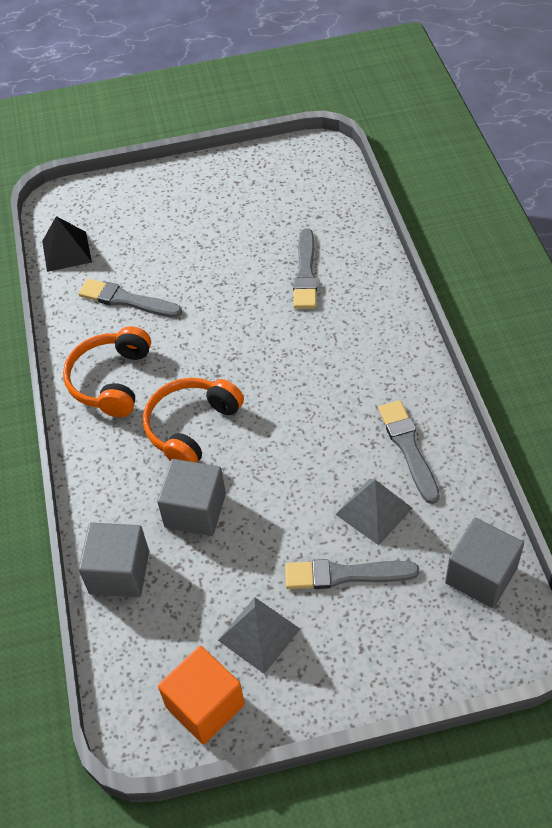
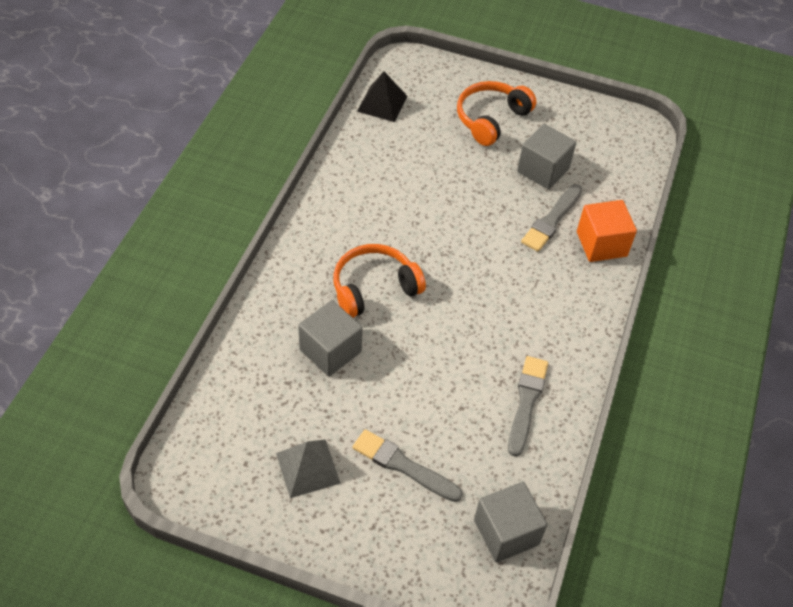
camera: 25 degrees right, 0 degrees up
orange headphones [63,326,151,417] -> orange headphones moved to [457,81,536,146]
grey brush [78,279,182,318] -> none
grey cube [79,523,149,597] -> grey cube moved to [517,124,576,190]
orange cube [158,646,245,745] -> orange cube moved to [577,200,637,262]
grey pyramid [335,479,413,545] -> none

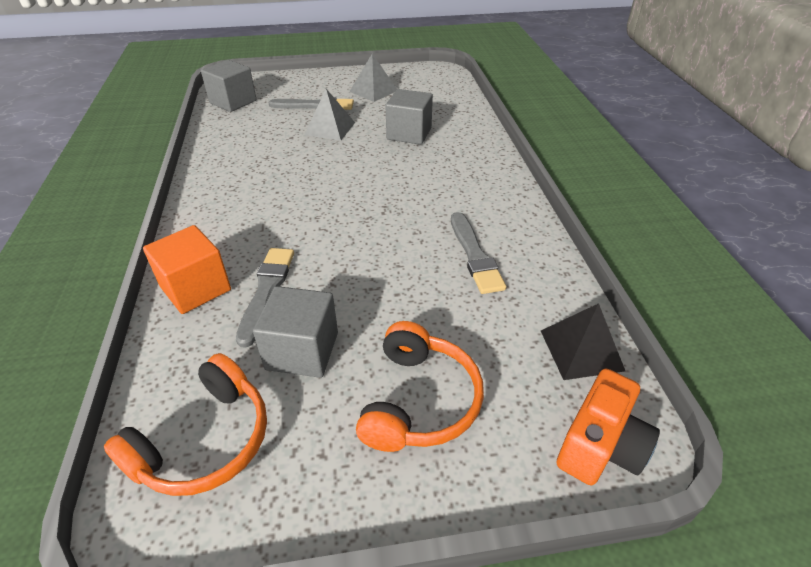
camera: 155 degrees right, 10 degrees down
orange headphones [333,244,426,318] -> orange headphones moved to [104,353,267,496]
grey brush [508,356,548,457] -> grey brush moved to [451,212,506,294]
none -> grey pyramid [305,89,355,141]
none -> orange camera [556,369,660,485]

